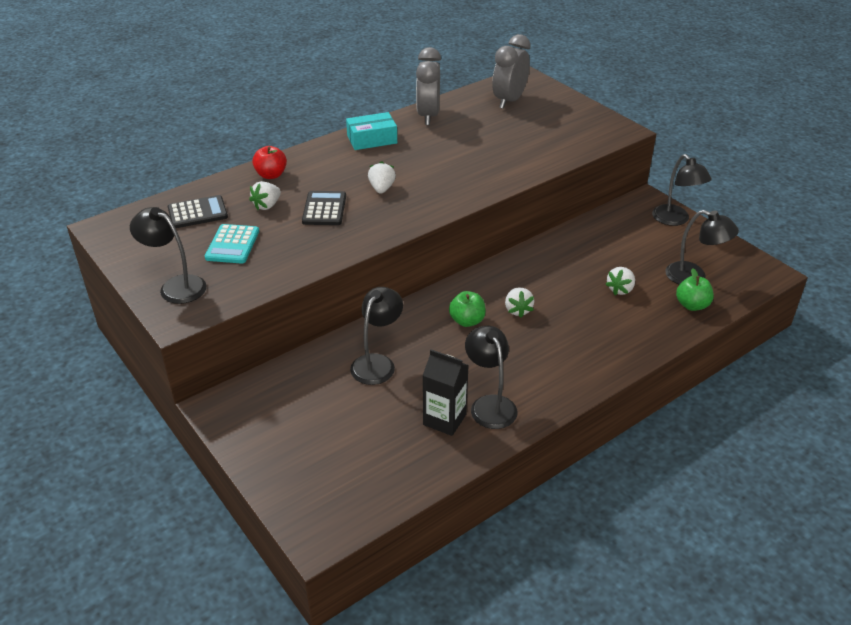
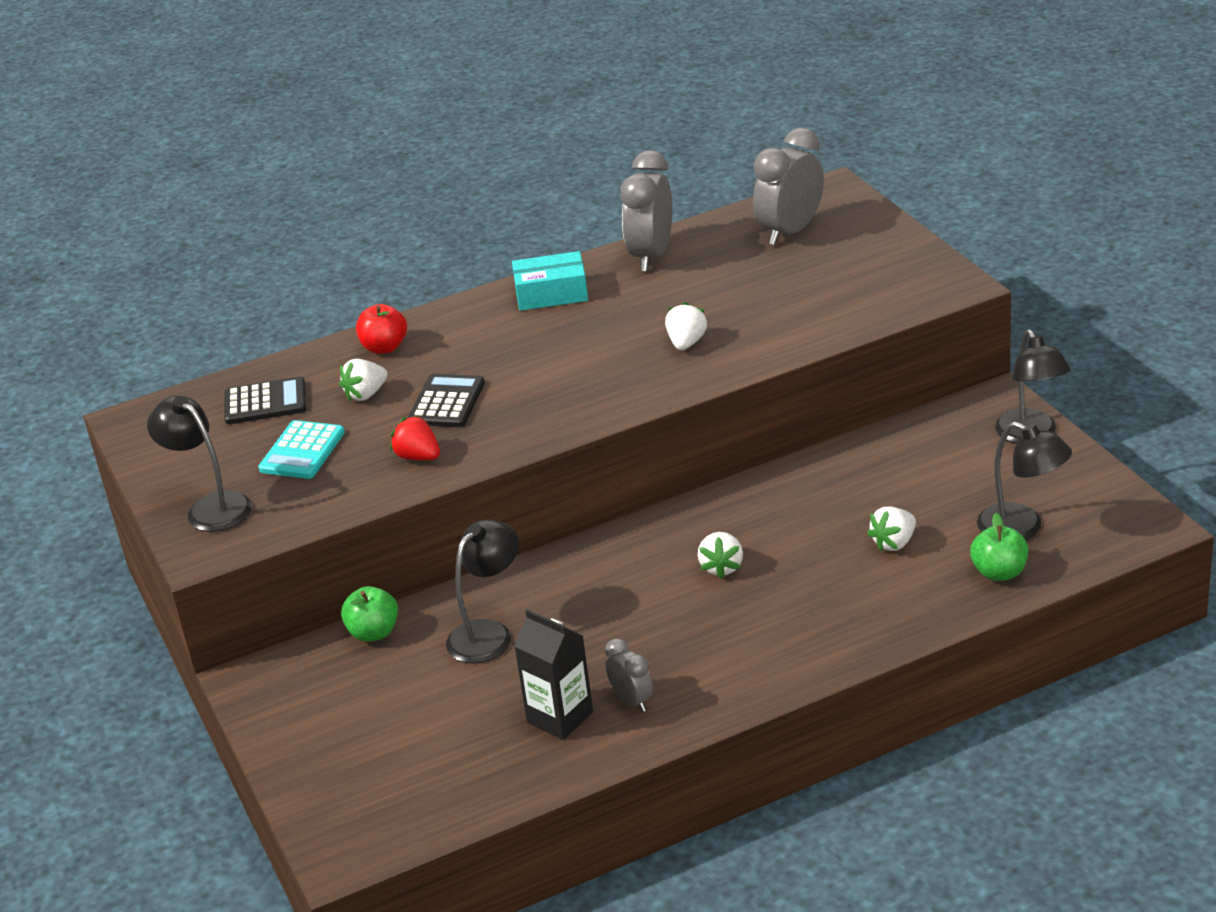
camera: 15 degrees right, 5 degrees down
white strawberry [368,161,396,194] -> white strawberry moved to [665,302,707,350]
green apple [449,291,486,327] -> green apple moved to [341,586,398,642]
black lamp [465,325,518,429] -> grey clock [605,638,653,712]
none -> red strawberry [390,415,440,461]

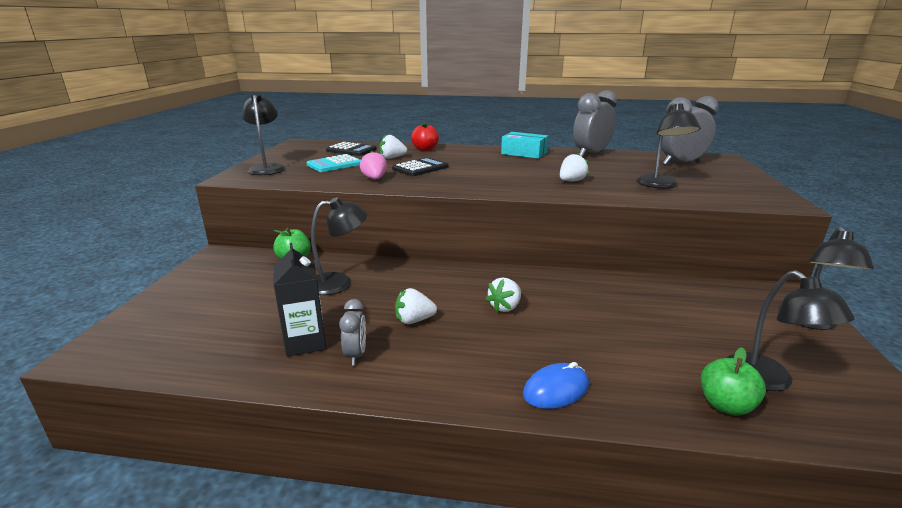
camera: 30 degrees right, 10 degrees down
red strawberry [390,415,440,461] -> pink strawberry [360,150,387,179]
white strawberry [867,506,916,551] -> white strawberry moved to [395,288,437,324]
none -> blue mouse [523,362,589,409]
none -> black lamp [637,103,701,189]

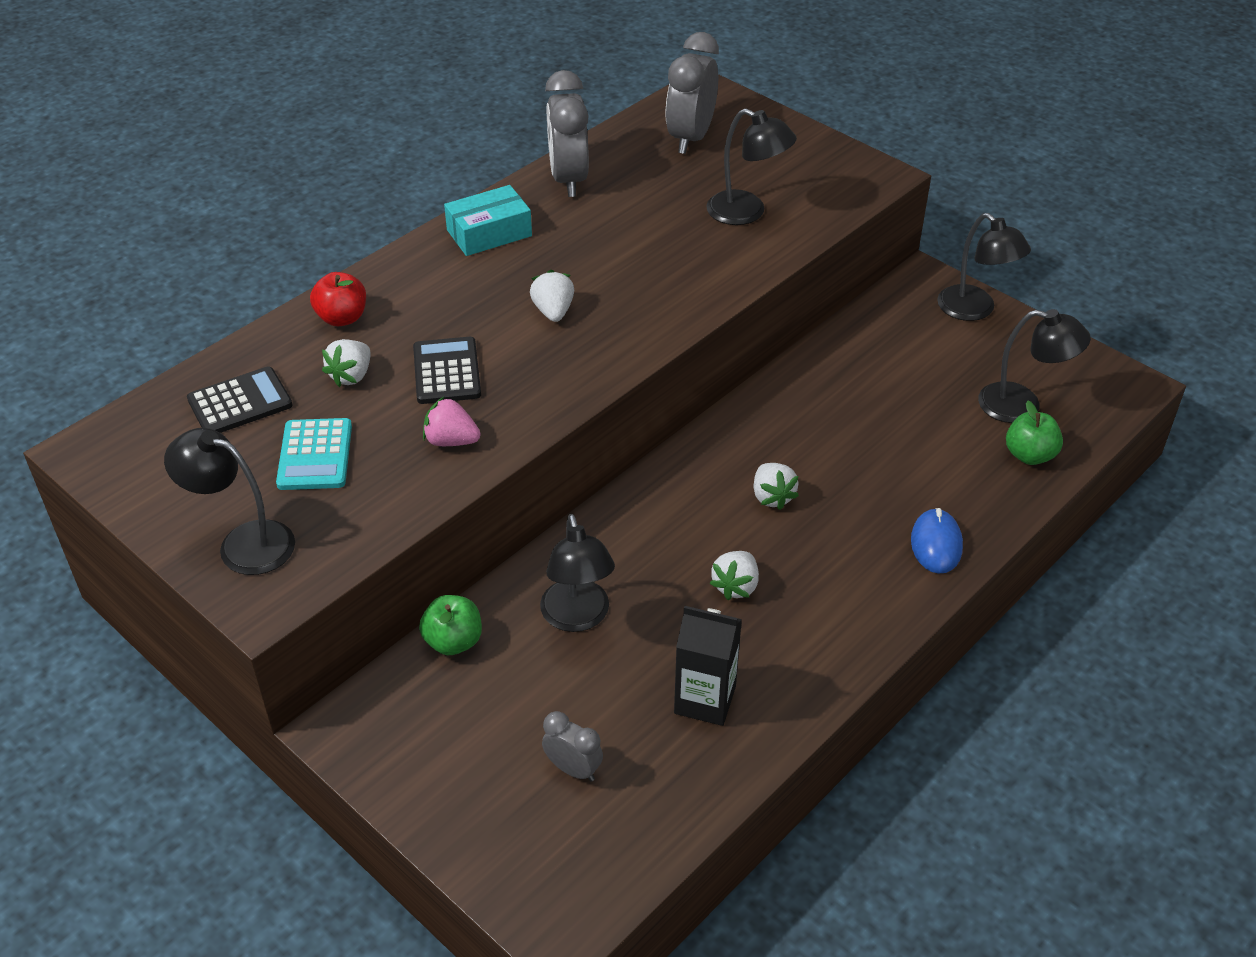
camera: 55 degrees left, 20 degrees up
black lamp [311,197,367,295] -> black lamp turned 150 degrees clockwise [540,514,615,632]
grey clock [339,299,366,366] -> grey clock moved to [542,711,603,782]
white strawberry [560,153,589,181] -> white strawberry moved to [530,270,574,322]

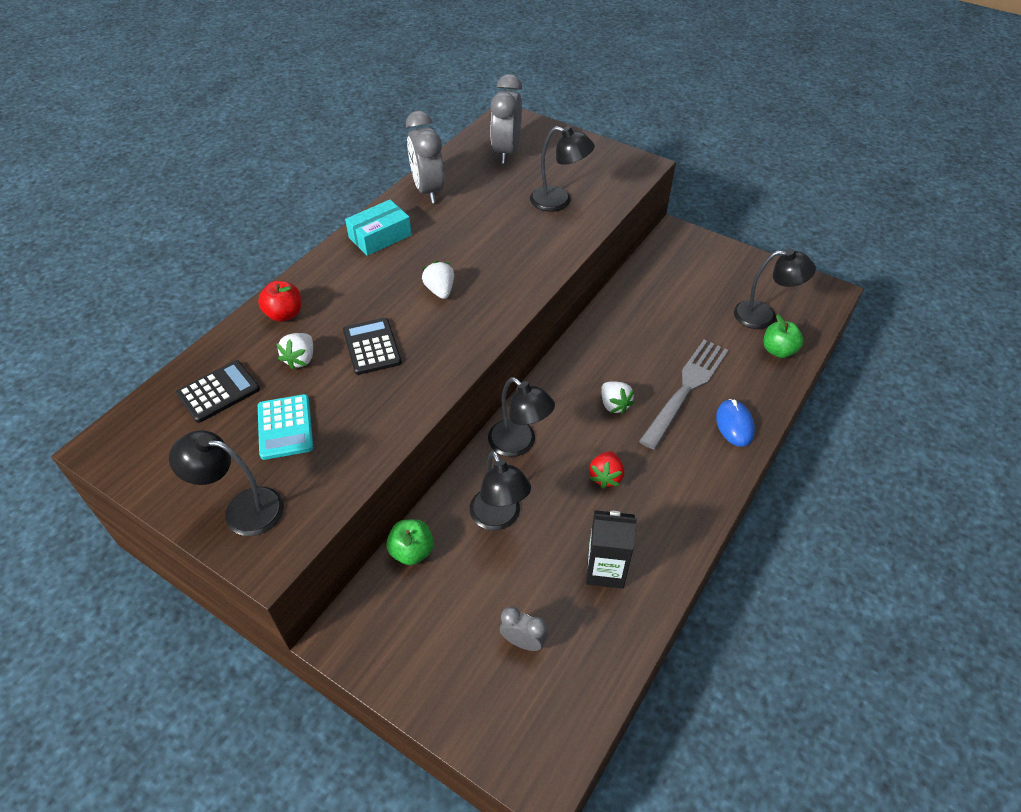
camera: 10 degrees left, 5 degrees up
pink strawberry [423,397,480,446] -> none
white strawberry [710,551,759,600] -> red strawberry [589,451,624,489]
black lamp [937,213,1031,321] -> black lamp moved to [488,377,555,457]
none -> grey fork [639,340,729,450]

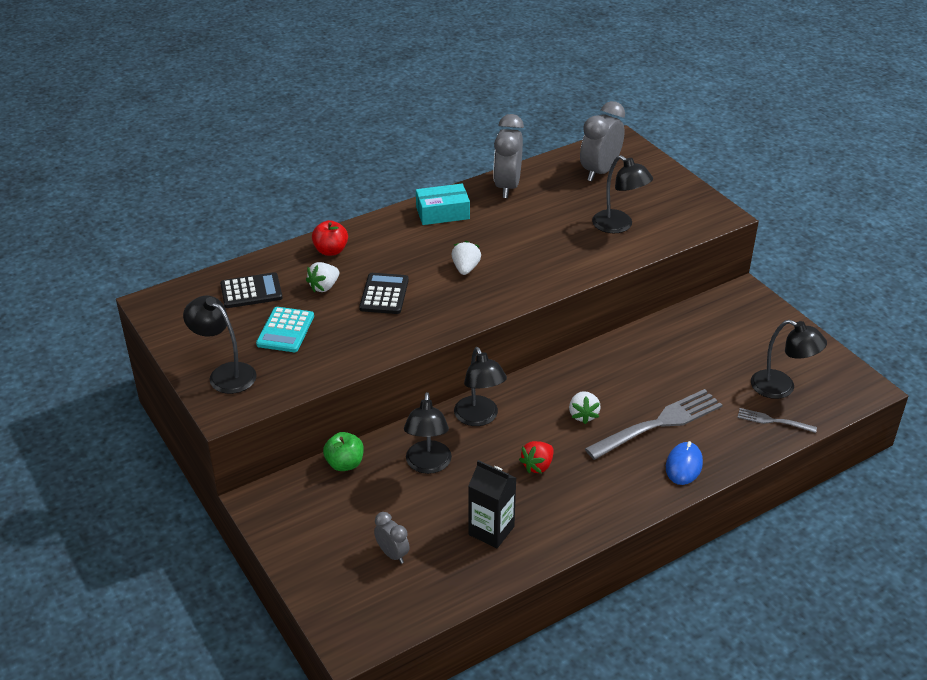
camera: 25 degrees right, 10 degrees down
green apple [763,314,803,358] -> grey fork [737,408,817,433]

